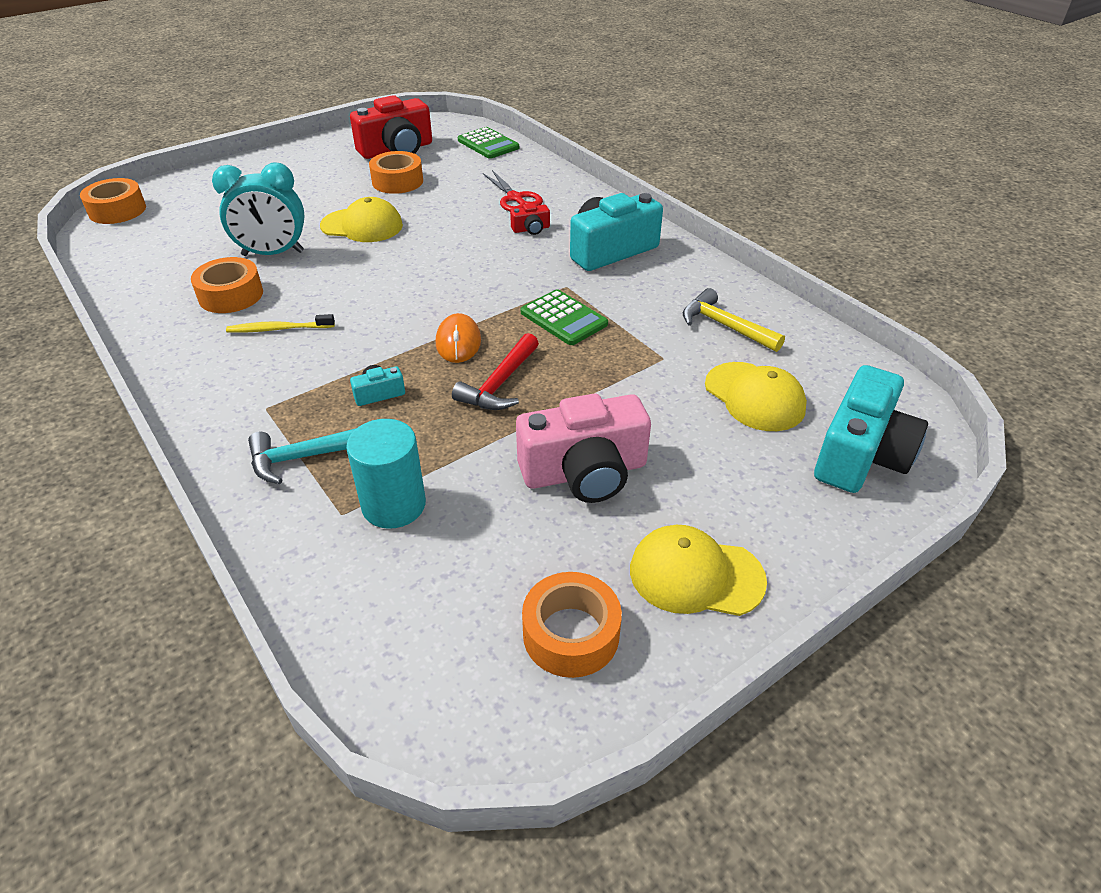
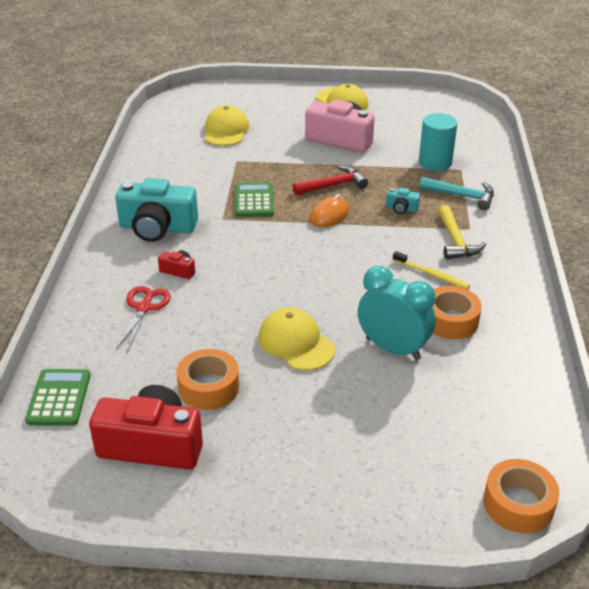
camera: 140 degrees left, 5 degrees down
orange tape [522,572,622,678] -> none
yellow hammer [683,288,785,352] -> yellow hammer moved to [438,205,486,259]
turquoise camera [814,365,928,493] -> none

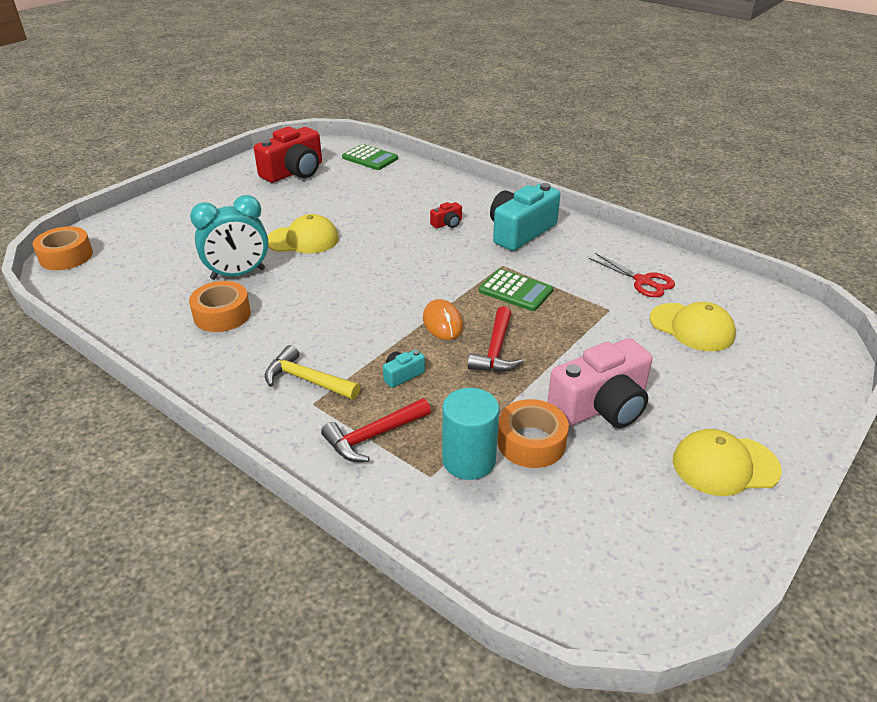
camera: 125 degrees right, 0 degrees up
red scissors [116,286,171,350] -> red scissors moved to [589,253,675,297]
orange tape [177,349,239,410] -> orange tape moved to [497,399,569,468]
yellow toothbrush [393,251,470,289] -> none
turquoise hammer [419,177,494,210] -> red hammer [321,398,431,462]

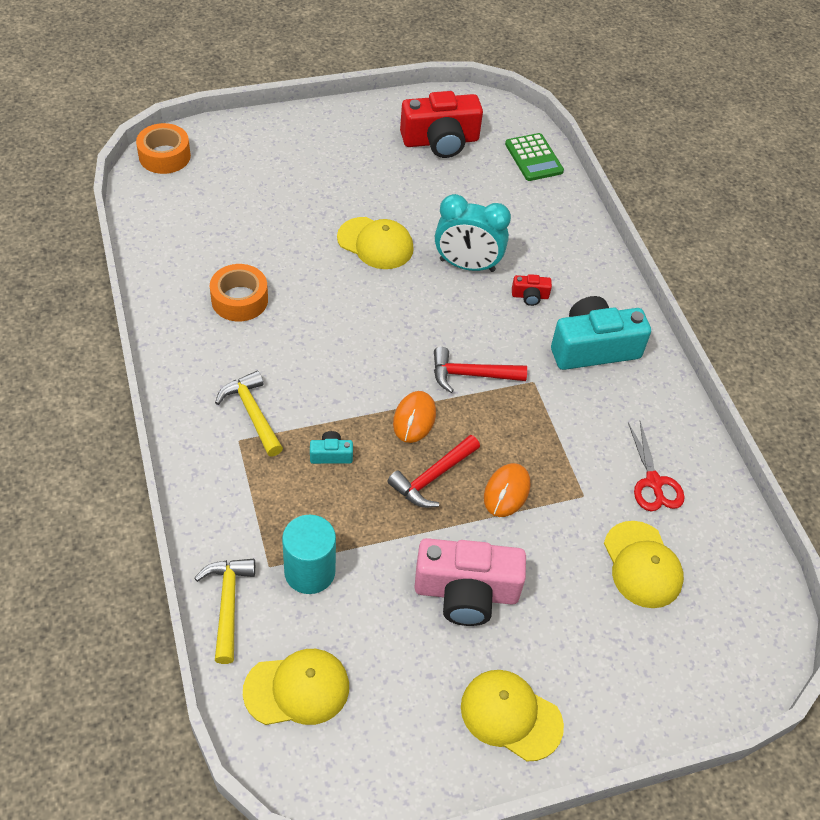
camera: 30 degrees right, 15 degrees up
turquoise clock [190,195,268,280] -> turquoise clock moved to [435,194,511,272]
red hammer [321,398,431,462] -> red hammer moved to [434,347,527,393]
green calculator [479,269,553,311] -> none
orange tape [497,399,569,468] -> none
none -> yellow hammer [194,559,255,664]
none -> yellow cap [243,649,349,725]
none -> orange mouse [484,463,530,517]

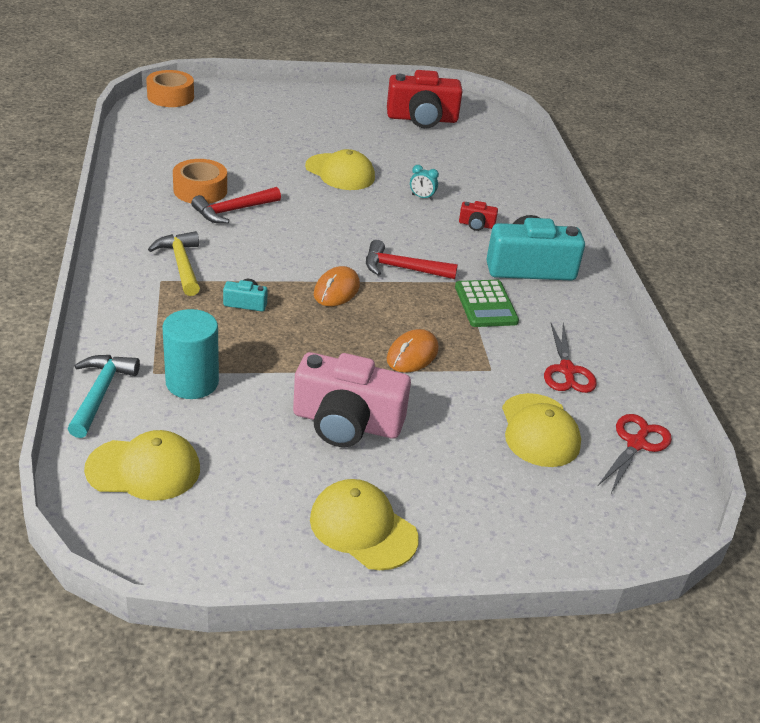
camera: 10 degrees right, 15 degrees down
yellow hammer [194,559,255,664] -> turquoise hammer [68,355,140,438]
red hammer [387,435,480,508] -> red hammer moved to [191,187,281,224]
turquoise clock [435,194,511,272] -> turquoise clock [410,165,439,200], size x0.41
green calculator [505,133,564,181] -> green calculator moved to [455,280,519,327]
none -> red scissors [598,414,672,493]

